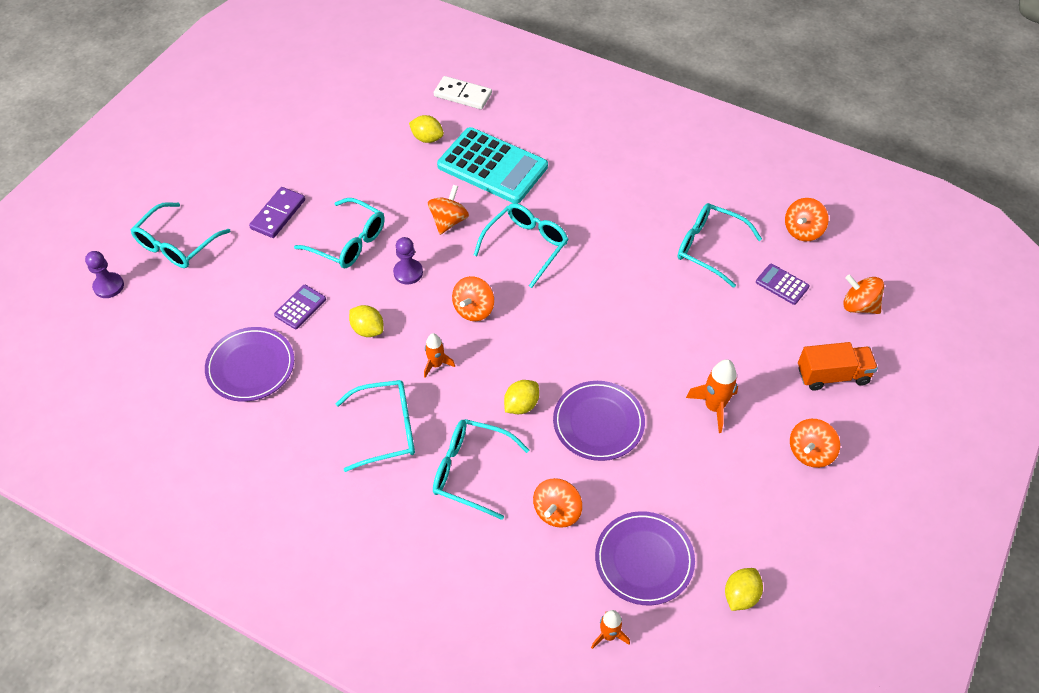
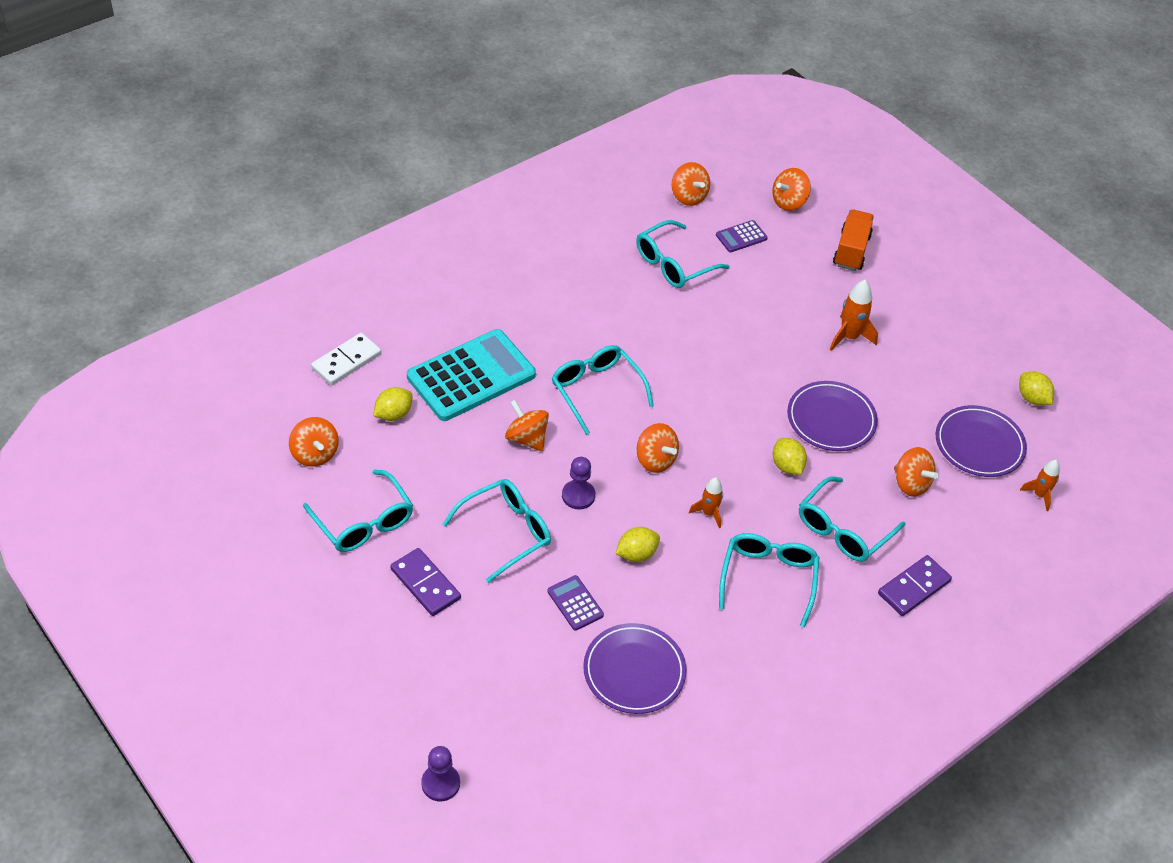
camera: 70 degrees left, 5 degrees down
turquoise glasses [131,202,231,268] -> turquoise glasses moved to [303,470,413,552]
orange spinning top [790,419,840,468] -> orange spinning top moved to [289,417,339,467]
none -> purple domino [878,555,952,616]

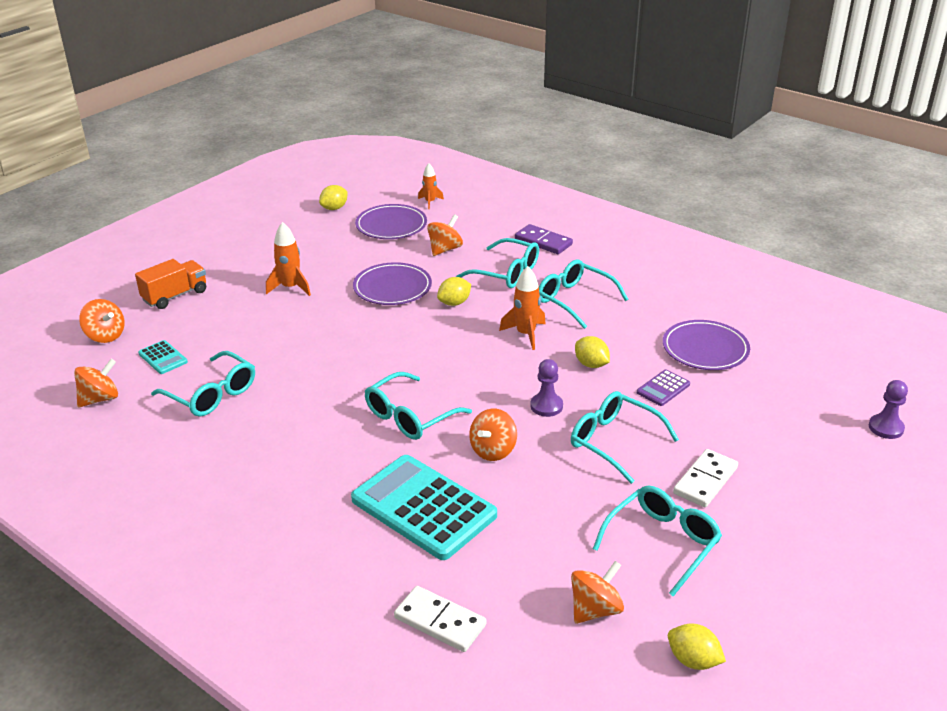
camera: 100 degrees left, 15 degrees down
yellow lemon [373,387,413,421] -> yellow lemon moved to [668,624,726,670]
purple domino [390,548,461,616] -> white domino [673,449,738,507]
orange spinning top [636,423,679,473] -> none
orange rocket [689,477,723,528] -> orange rocket [499,266,546,350], size x1.53
purple calculator [716,220,768,252] -> turquoise calculator [138,340,188,374]
turquoise glasses [719,533,819,627] -> turquoise glasses turned 45 degrees clockwise [539,260,628,329]
orange truck [833,209,874,271] -> orange truck turned 135 degrees clockwise [135,259,206,309]

